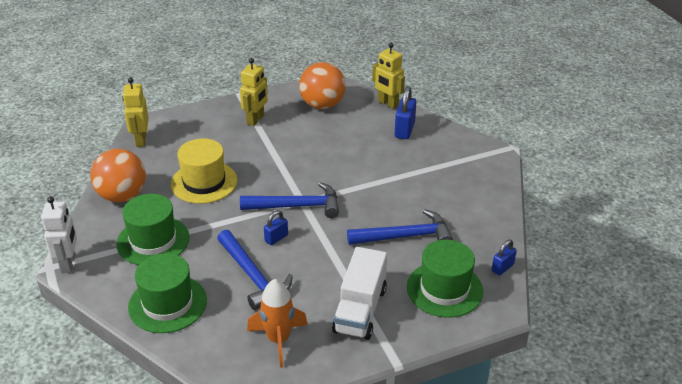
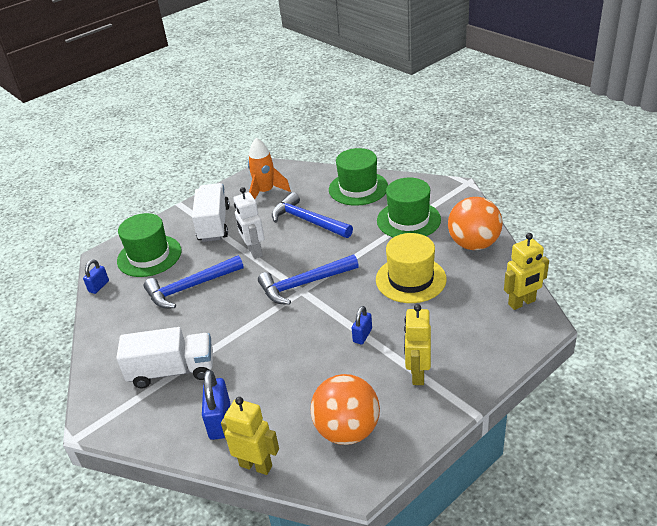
camera: 165 degrees right, 0 degrees up
white robot [41,197,77,273] -> white robot moved to [233,187,265,259]
yellow robot [122,78,149,147] -> yellow robot turned 90 degrees clockwise [504,233,549,310]
blue padlock [264,210,288,245] -> blue padlock moved to [352,306,372,344]
none -> white truck [116,327,213,388]

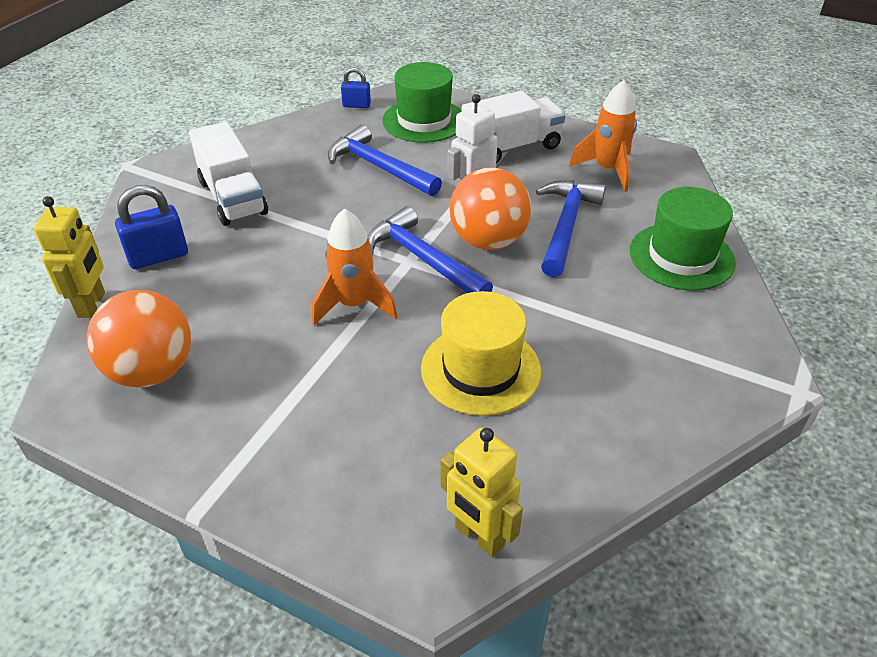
camera: 65 degrees right, 5 degrees up
blue padlock [352,306,372,344] -> none
green hat [377,178,441,238] -> none
yellow robot [404,304,431,385] -> none
orange ball [448,197,503,250] -> orange ball moved to [449,167,531,250]
none -> orange rocket [312,208,397,325]

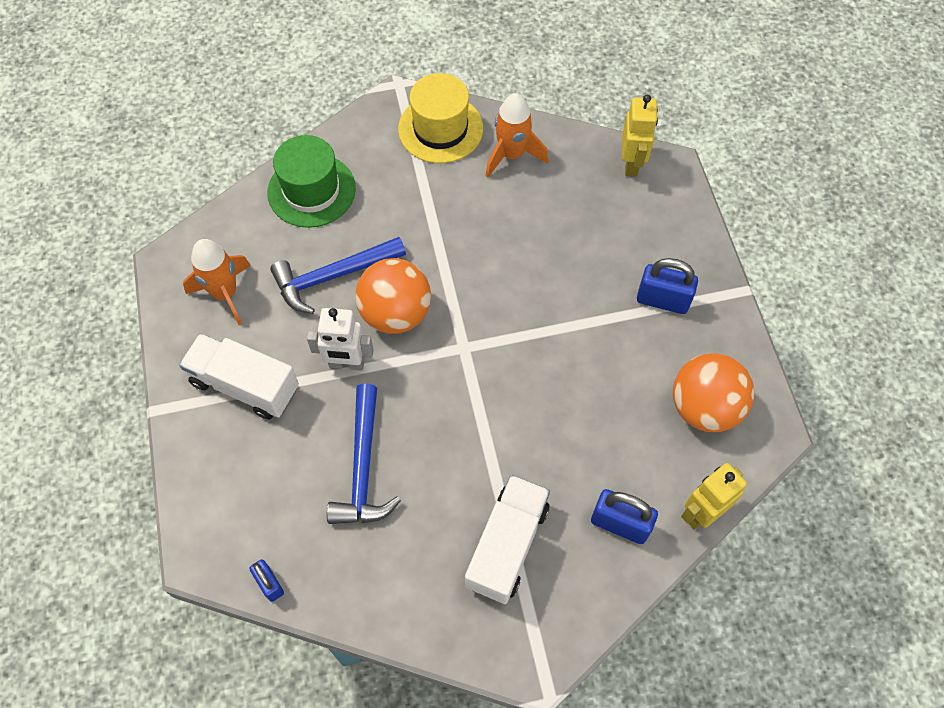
camera: 130 degrees left, 20 degrees up
orange rocket [312,208,397,325] -> orange rocket moved to [485,93,548,178]
blue hammer [368,206,493,293] -> none
green hat [382,62,461,143] -> none
yellow hat [421,291,541,416] -> yellow hat moved to [398,73,483,163]
none -> blue padlock [637,258,698,314]

